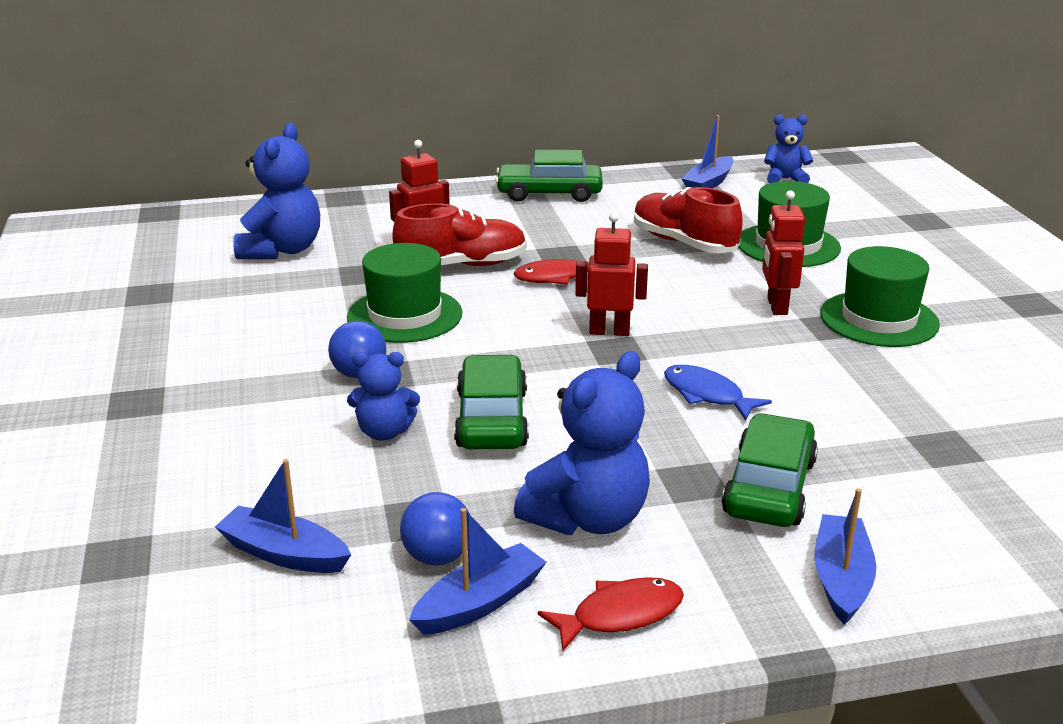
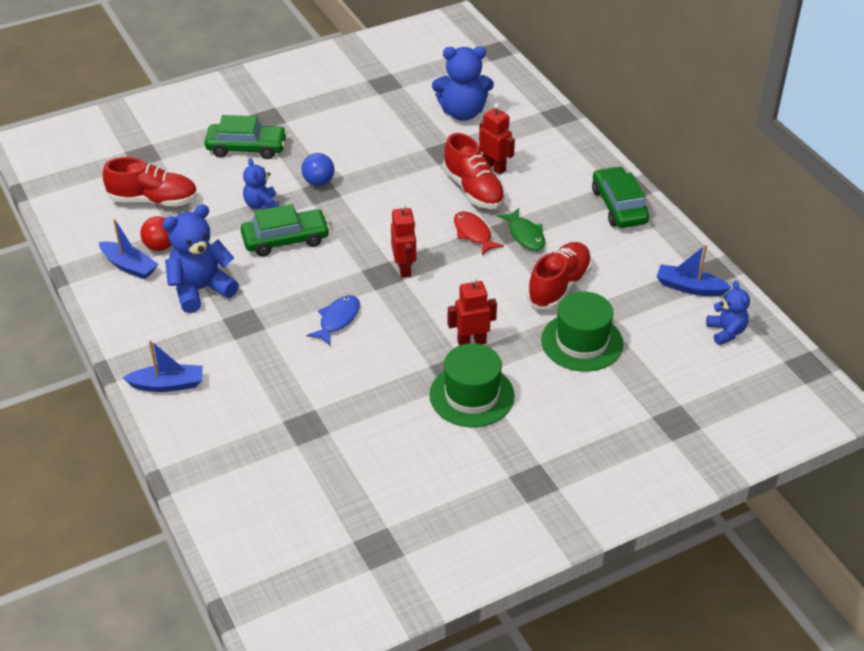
camera: 75 degrees right, 15 degrees up
blue boat [215,459,351,573] -> red shoe [103,157,198,207]
green hat [347,243,463,343] -> none
blue ball [400,492,470,566] -> red ball [140,216,171,251]
blue teddy bear [514,351,650,535] -> blue teddy bear turned 120 degrees clockwise [162,204,239,313]
red fish [538,577,684,651] -> none
green car [722,413,818,527] -> green car moved to [205,115,287,159]
none -> green fish [497,208,545,251]

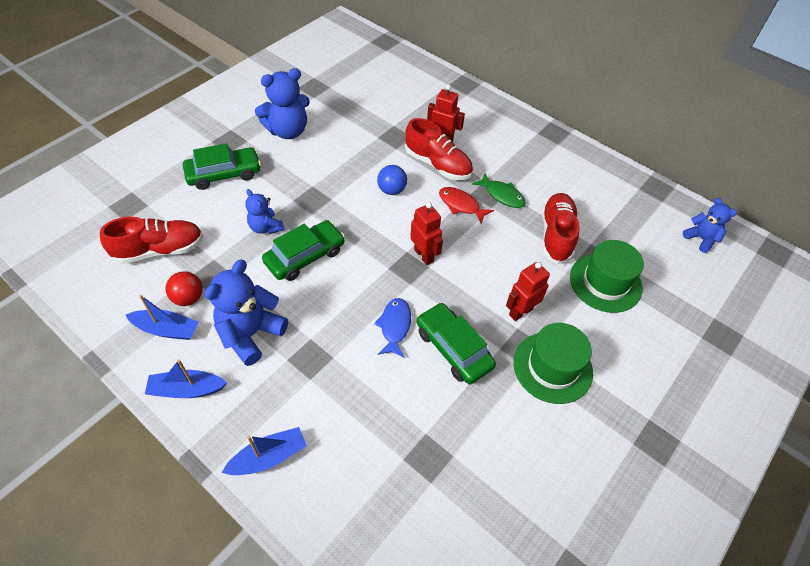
camera: 25 degrees left, 10 degrees up
blue ball [302,153,334,186] -> blue ball moved to [377,165,407,195]
blue teddy bear [432,46,494,121] -> blue teddy bear moved to [255,68,310,139]
green car [592,166,649,228] -> green car moved to [417,302,496,384]
blue boat [656,245,732,296] -> blue boat moved to [145,359,227,398]

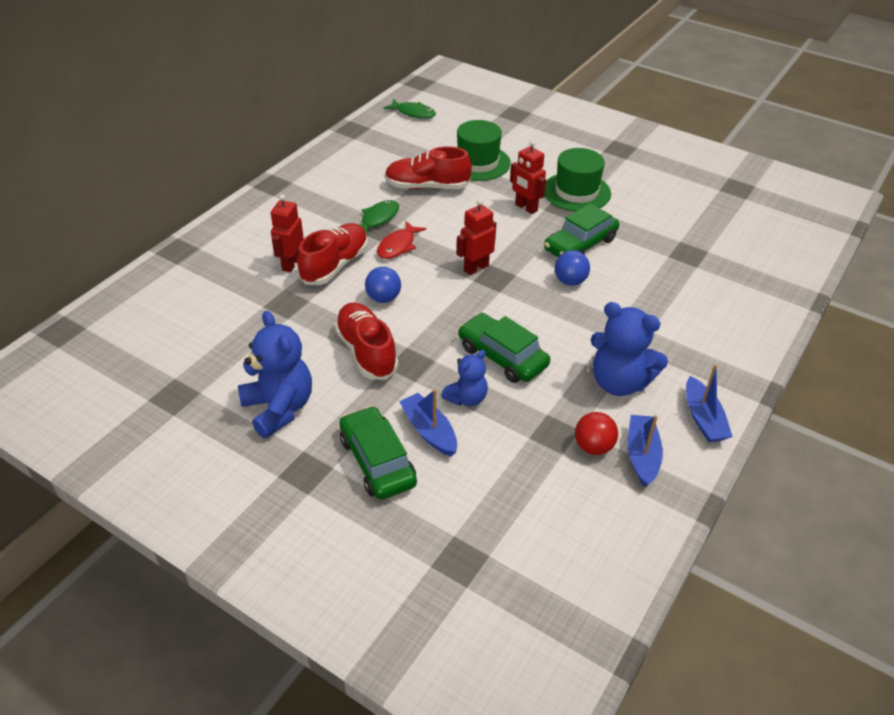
camera: 95 degrees left, 10 degrees down
red shoe [100,217,203,264] -> red shoe moved to [334,302,398,380]
blue boat [222,427,307,475] -> blue boat moved to [399,389,457,456]
blue fish [374,298,411,358] -> blue ball [555,250,590,286]
blue teddy bear [683,198,737,253] -> green fish [384,99,436,119]

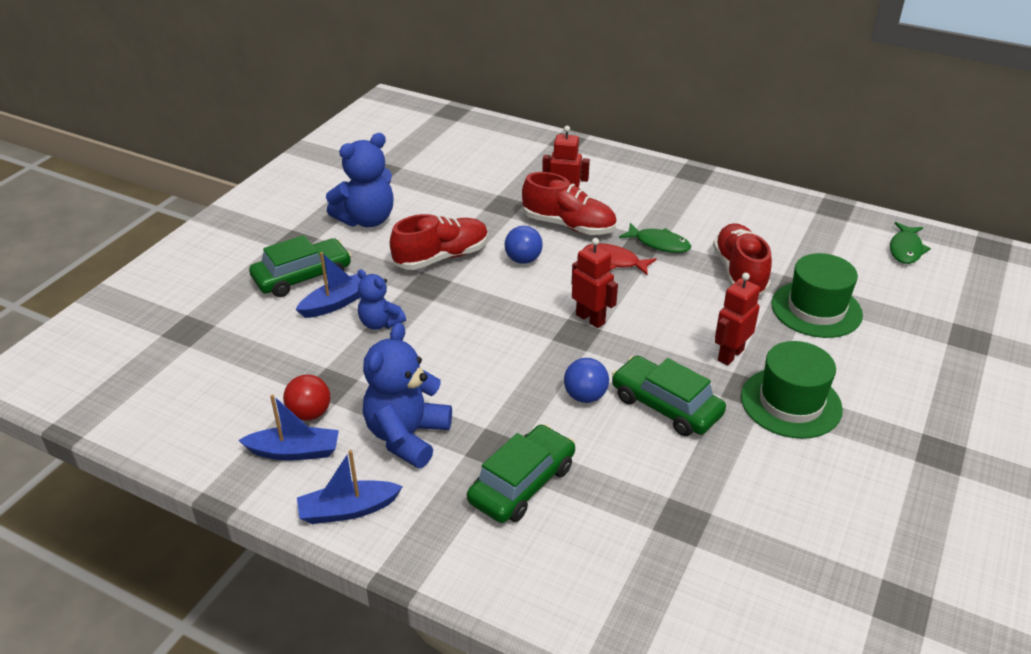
camera: 85 degrees right, 5 degrees down
green car [458,313,550,383] -> green car moved to [467,425,575,523]

